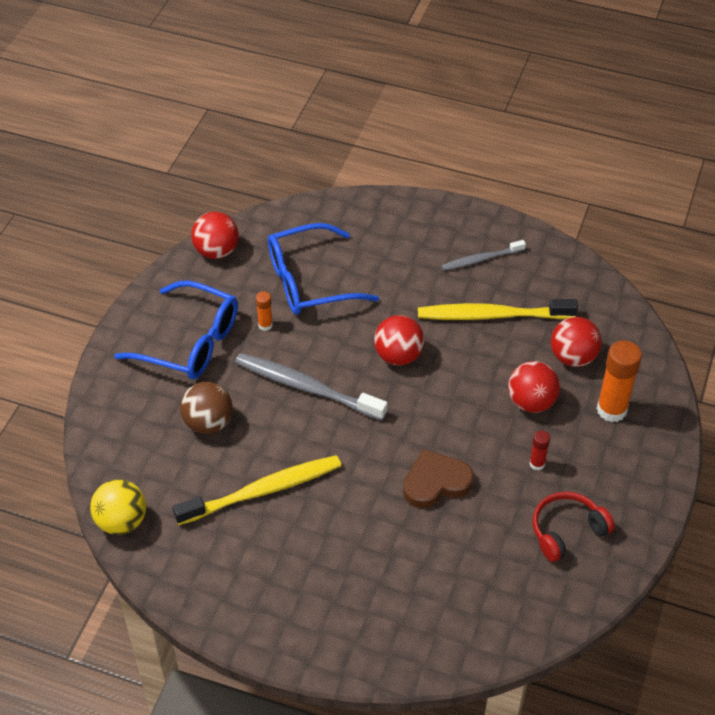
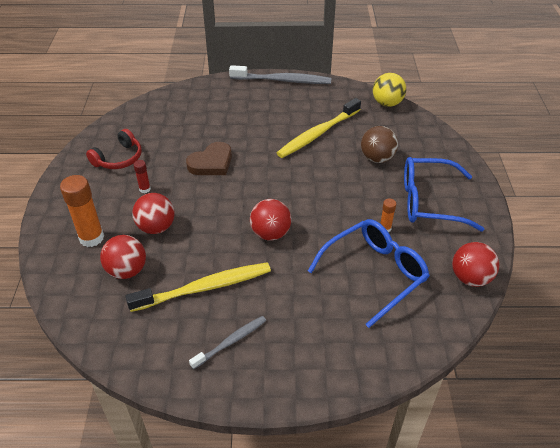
camera: 160 degrees right, 5 degrees down
grey toothbrush [235,353,388,420] -> grey toothbrush moved to [229,65,331,84]

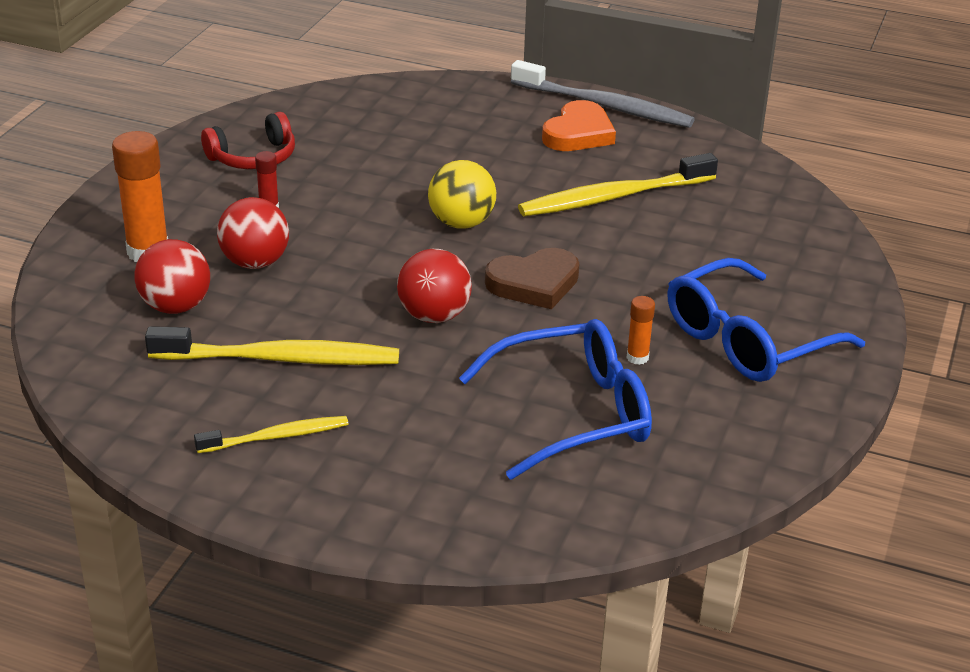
camera: 20 degrees right, 10 degrees down
brown heart [186,142,232,175] -> brown heart moved to [485,248,579,309]
grey toothbrush [189,316,266,369] -> yellow toothbrush [194,416,348,453]
brown ball [361,126,398,163] -> none
yellow ball [373,73,406,107] -> yellow ball moved to [428,160,496,229]
blue glasses [404,157,484,231] -> blue glasses turned 60 degrees counterclockwise [668,258,865,382]
red ball [452,242,499,287] -> none
none -> orange heart [542,100,616,151]

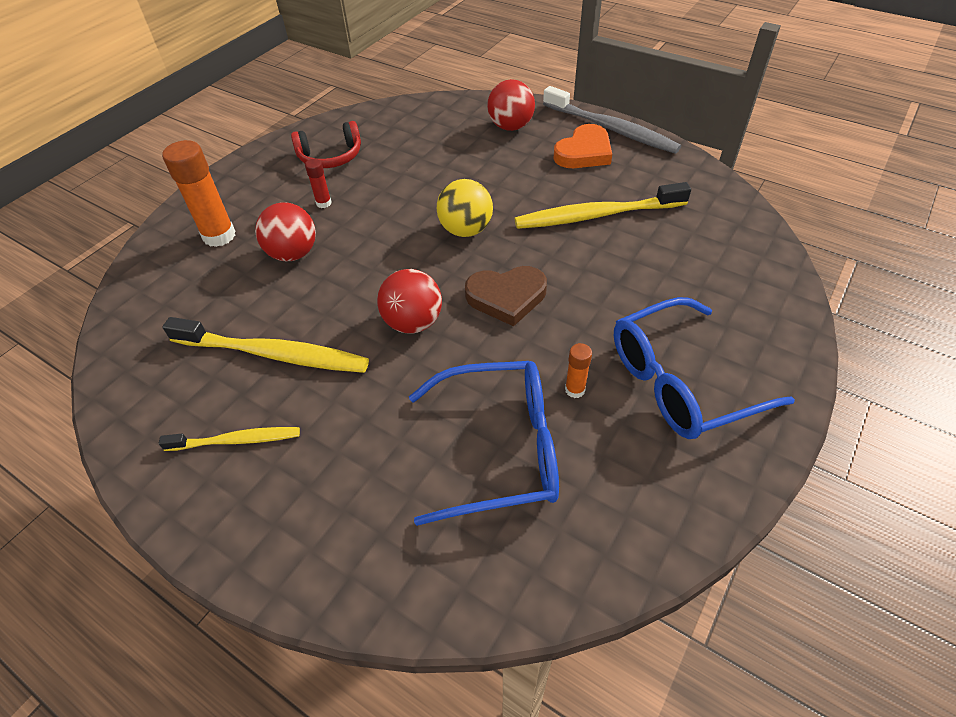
camera: 15 degrees right, 15 degrees up
red ball [135,239,210,314] -> red ball moved to [487,79,535,131]

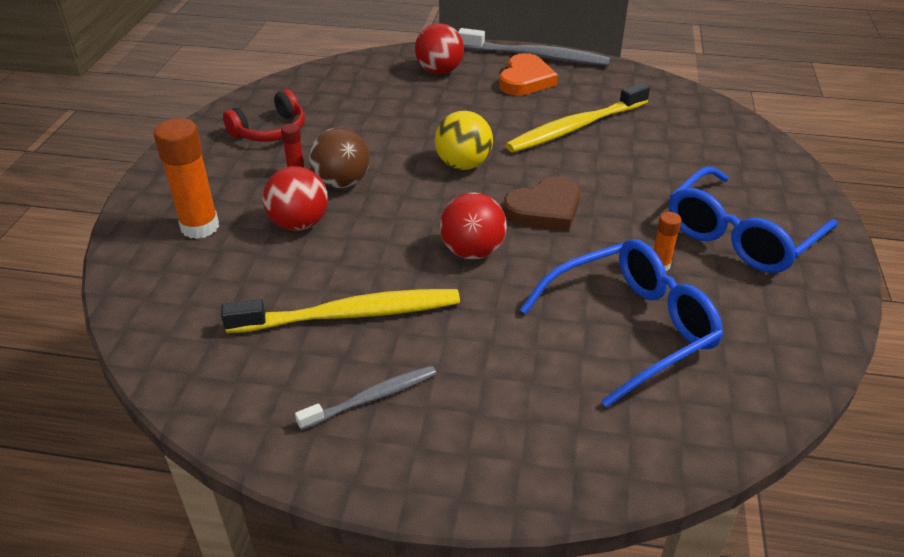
camera: 25 degrees left, 10 degrees down
yellow toothbrush [159,427,300,451] -> grey toothbrush [295,365,437,430]
none -> brown ball [309,128,370,188]

